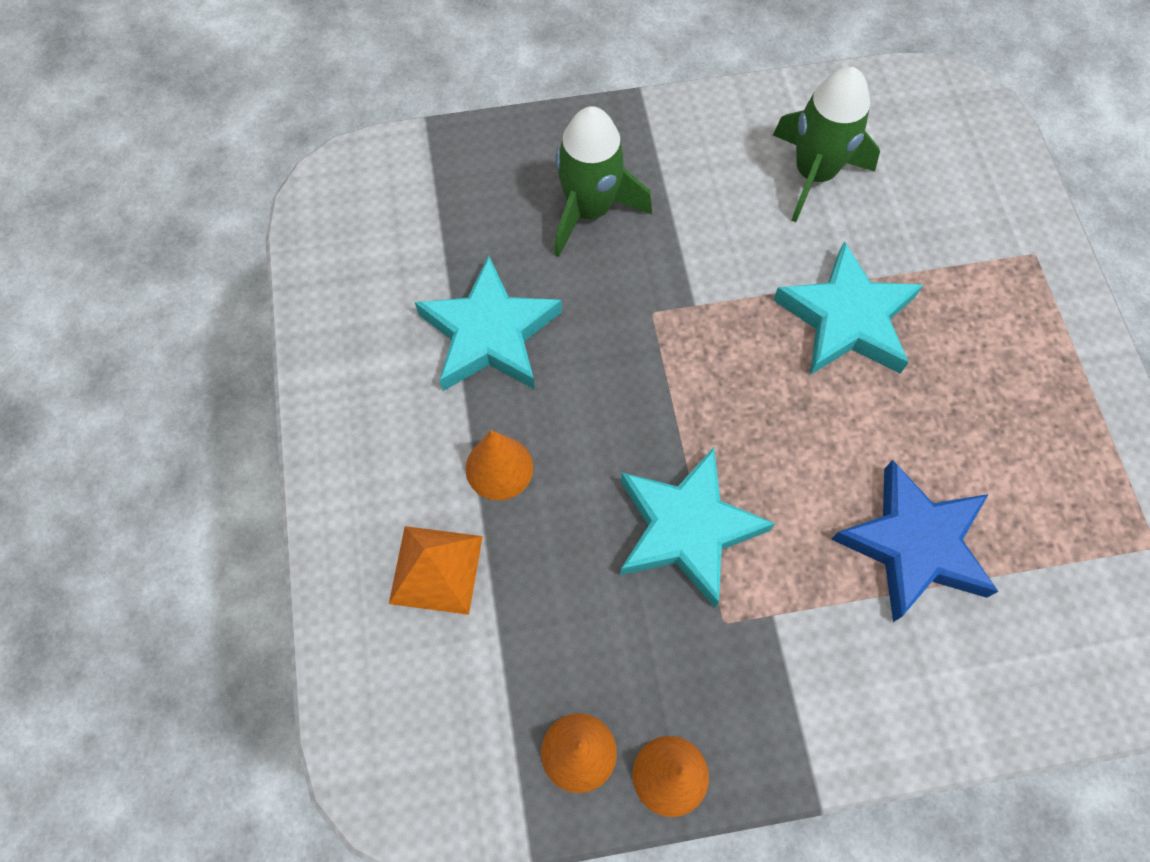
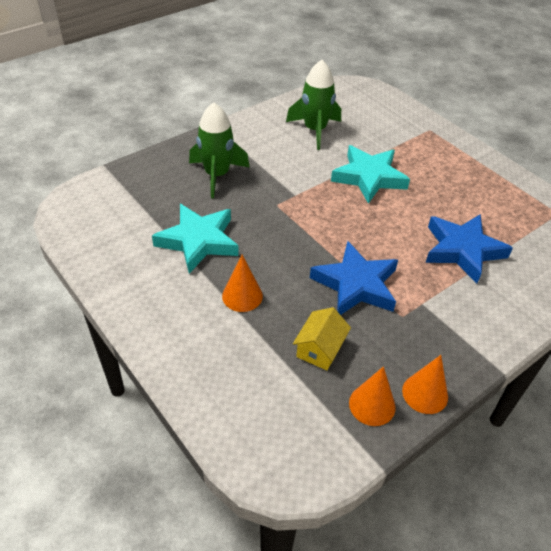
camera: 30 degrees left, 20 degrees down
orange pyramid [389,526,483,615] -> none
turquoise star [620,447,775,608] -> blue star [310,241,398,315]
none -> yellow house [293,307,351,370]

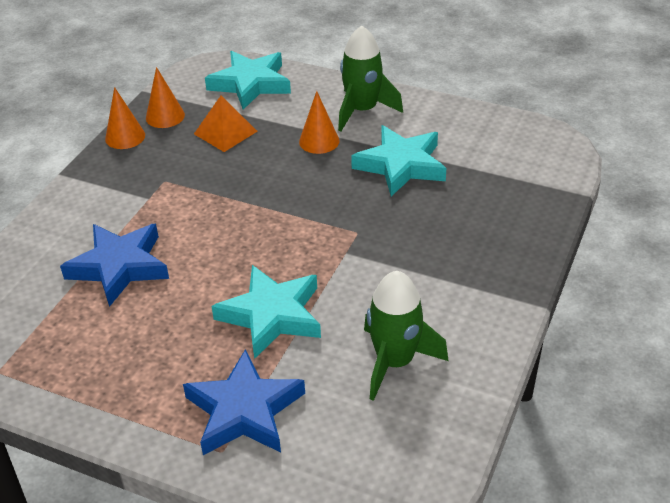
camera: 155 degrees right, 5 degrees down
green rocket [189,102,249,198] -> green rocket moved to [338,25,403,131]
yellow house [293,307,351,370] -> orange pyramid [194,96,258,152]
blue star [310,241,398,315] -> blue star moved to [183,349,305,455]
none -> turquoise star [205,51,291,110]

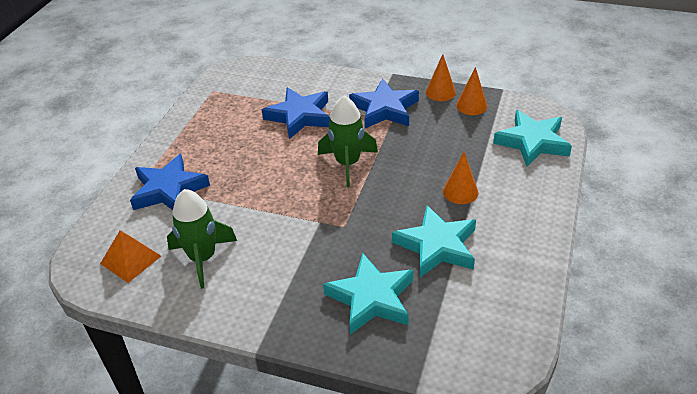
camera: 85 degrees right, 0 degrees up
orange pyramid [194,96,258,152] -> orange pyramid moved to [100,230,161,283]
turquoise star [211,265,321,359] -> turquoise star moved to [323,253,414,335]
green rocket [338,25,403,131] -> green rocket moved to [318,96,378,187]
none -> blue star [349,79,419,128]

